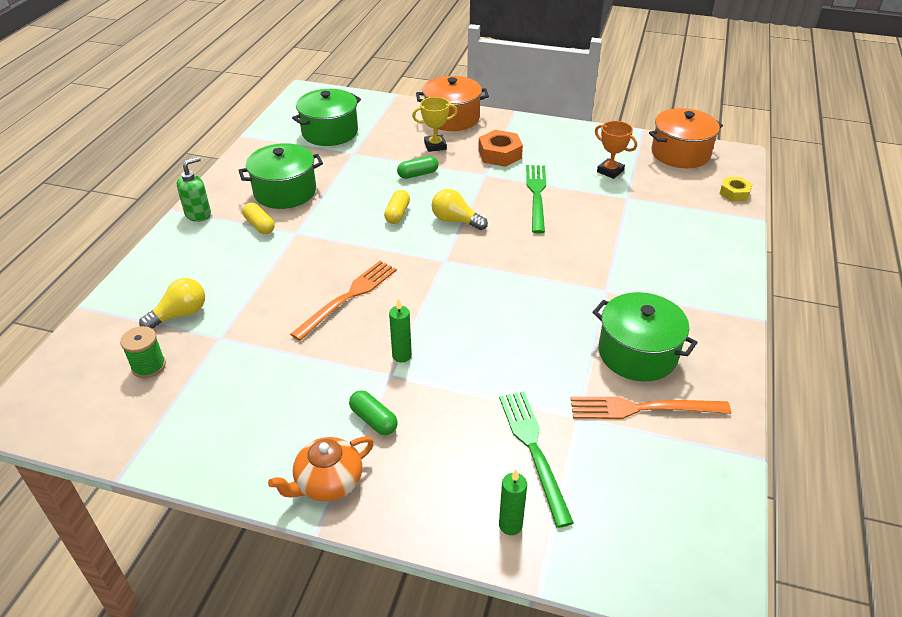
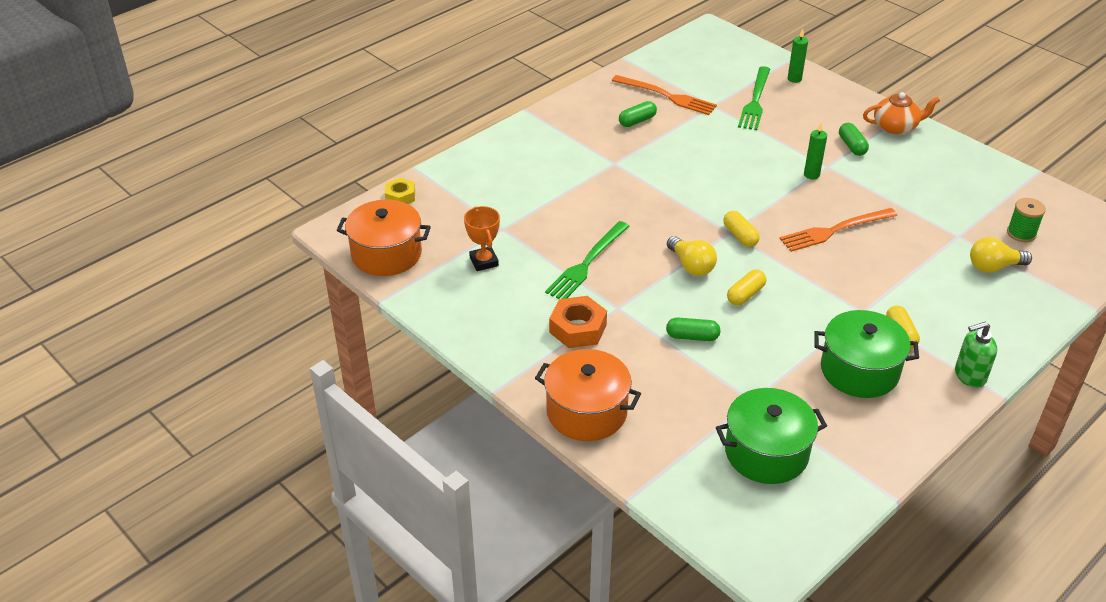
camera: 150 degrees left, 0 degrees up
yellow trophy [412,97,458,152] -> none
green pot [593,292,698,381] -> green capsule [619,101,657,127]
none -> yellow capsule [723,211,760,247]

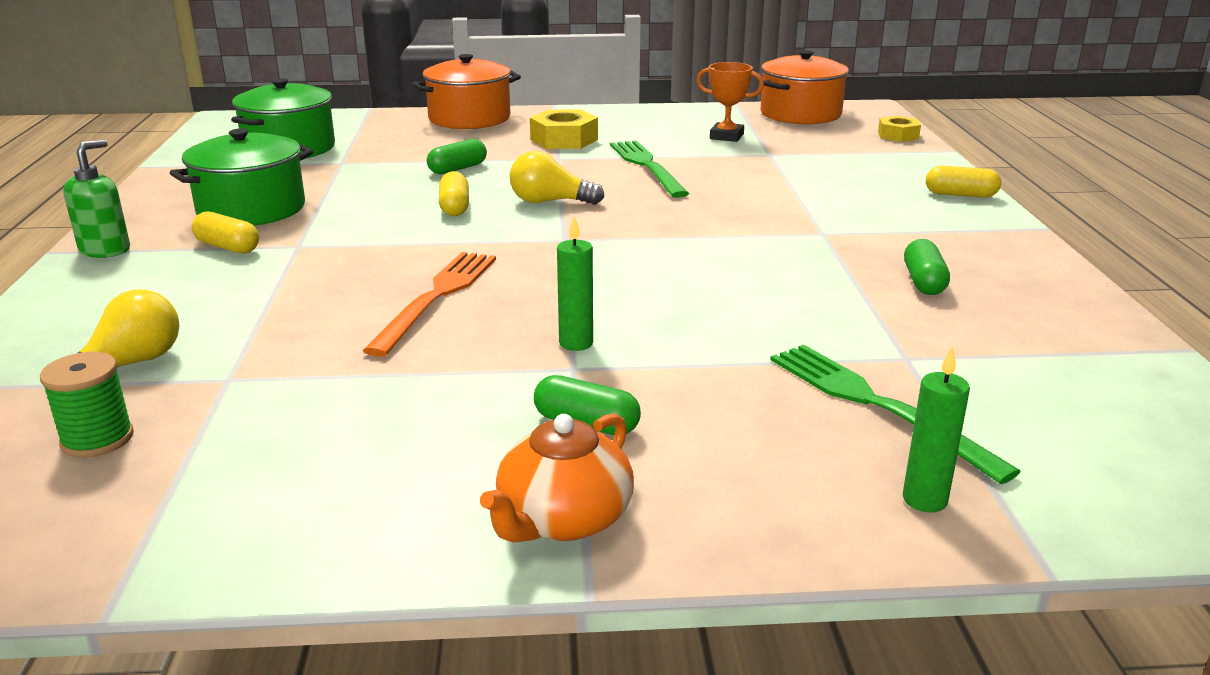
camera: 130 degrees right, 15 degrees down
orange nut [549,296,607,348] -> yellow nut [530,110,598,149]
orange fork [612,75,717,115] -> none
yellow capsule [723,211,760,247] -> yellow capsule moved to [926,166,1001,198]

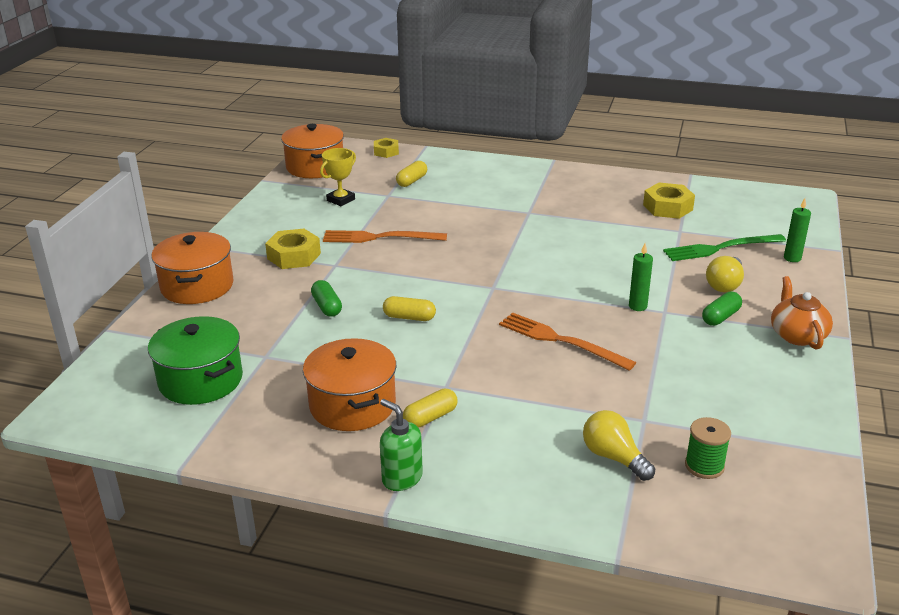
camera: 70 degrees left, 5 degrees up
green pot [170,129,313,226] -> orange pot [303,338,397,431]
orange teapot [480,414,634,542] -> orange teapot turned 150 degrees counterclockwise [771,276,833,349]
yellow light bulb [509,151,604,205] -> yellow light bulb moved to [706,256,744,292]
green fork [610,140,690,198] -> orange fork [323,230,447,243]
orange trophy [696,62,764,142] -> yellow trophy [320,148,356,206]
green capsule [904,239,950,295] -> none
yellow capsule [926,166,1001,198] -> yellow capsule moved to [396,161,427,187]
none -> yellow nut [643,183,695,219]

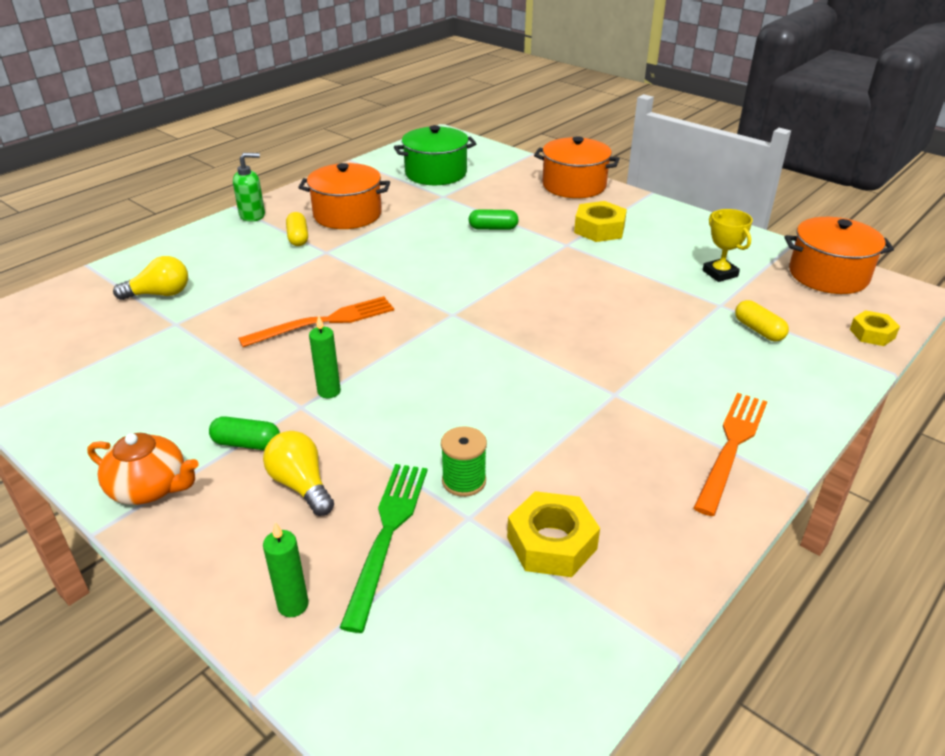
camera: 115 degrees right, 5 degrees up
orange fork [323,230,447,243] -> orange fork moved to [694,393,767,516]
yellow capsule [383,296,436,321] -> none
green spool [685,417,731,479] -> green spool moved to [441,426,487,497]
green capsule [702,291,742,326] -> green capsule turned 60 degrees counterclockwise [209,416,280,450]

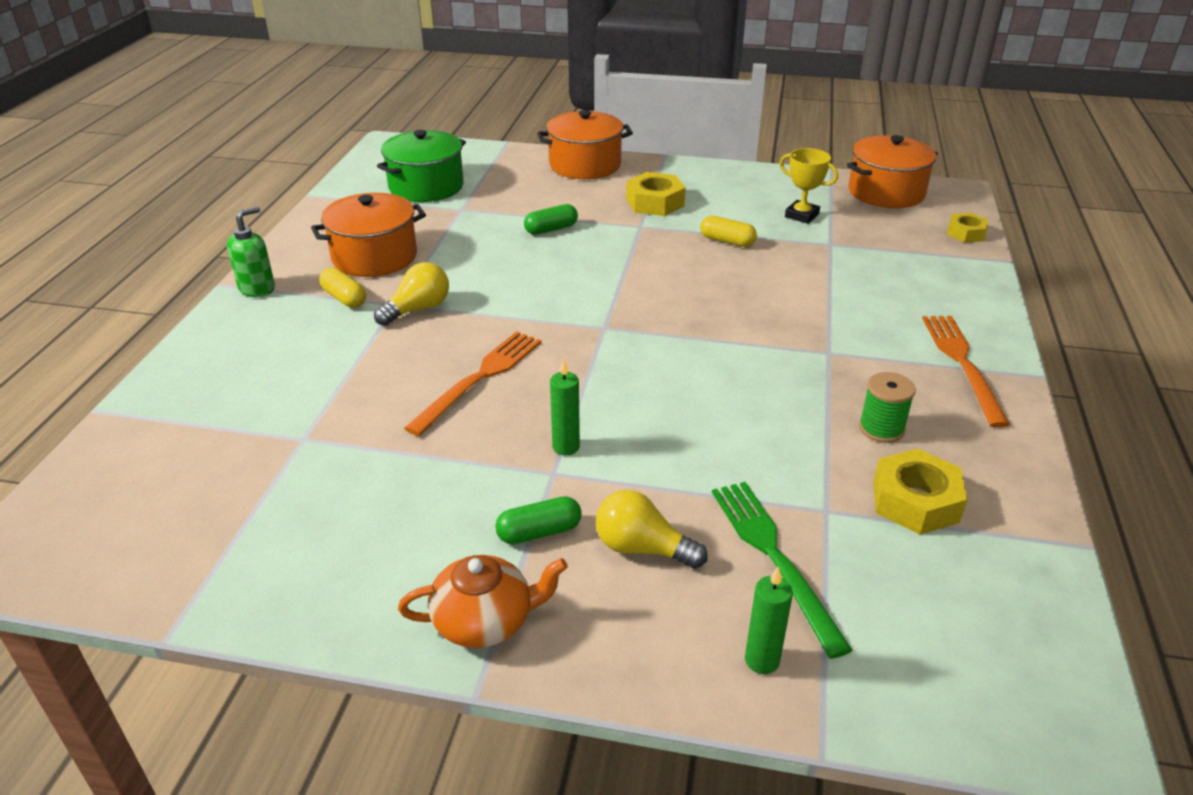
camera: 30 degrees left, 0 degrees up
yellow light bulb [113,256,188,300] -> yellow light bulb moved to [374,262,449,326]
green spool [441,426,487,497] -> green spool moved to [859,372,916,443]
yellow capsule [735,300,789,341] -> yellow capsule moved to [700,216,757,247]

